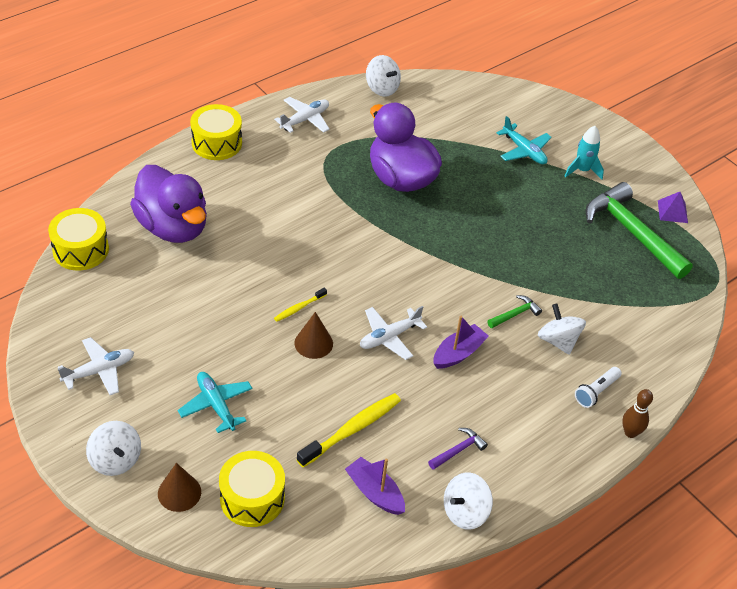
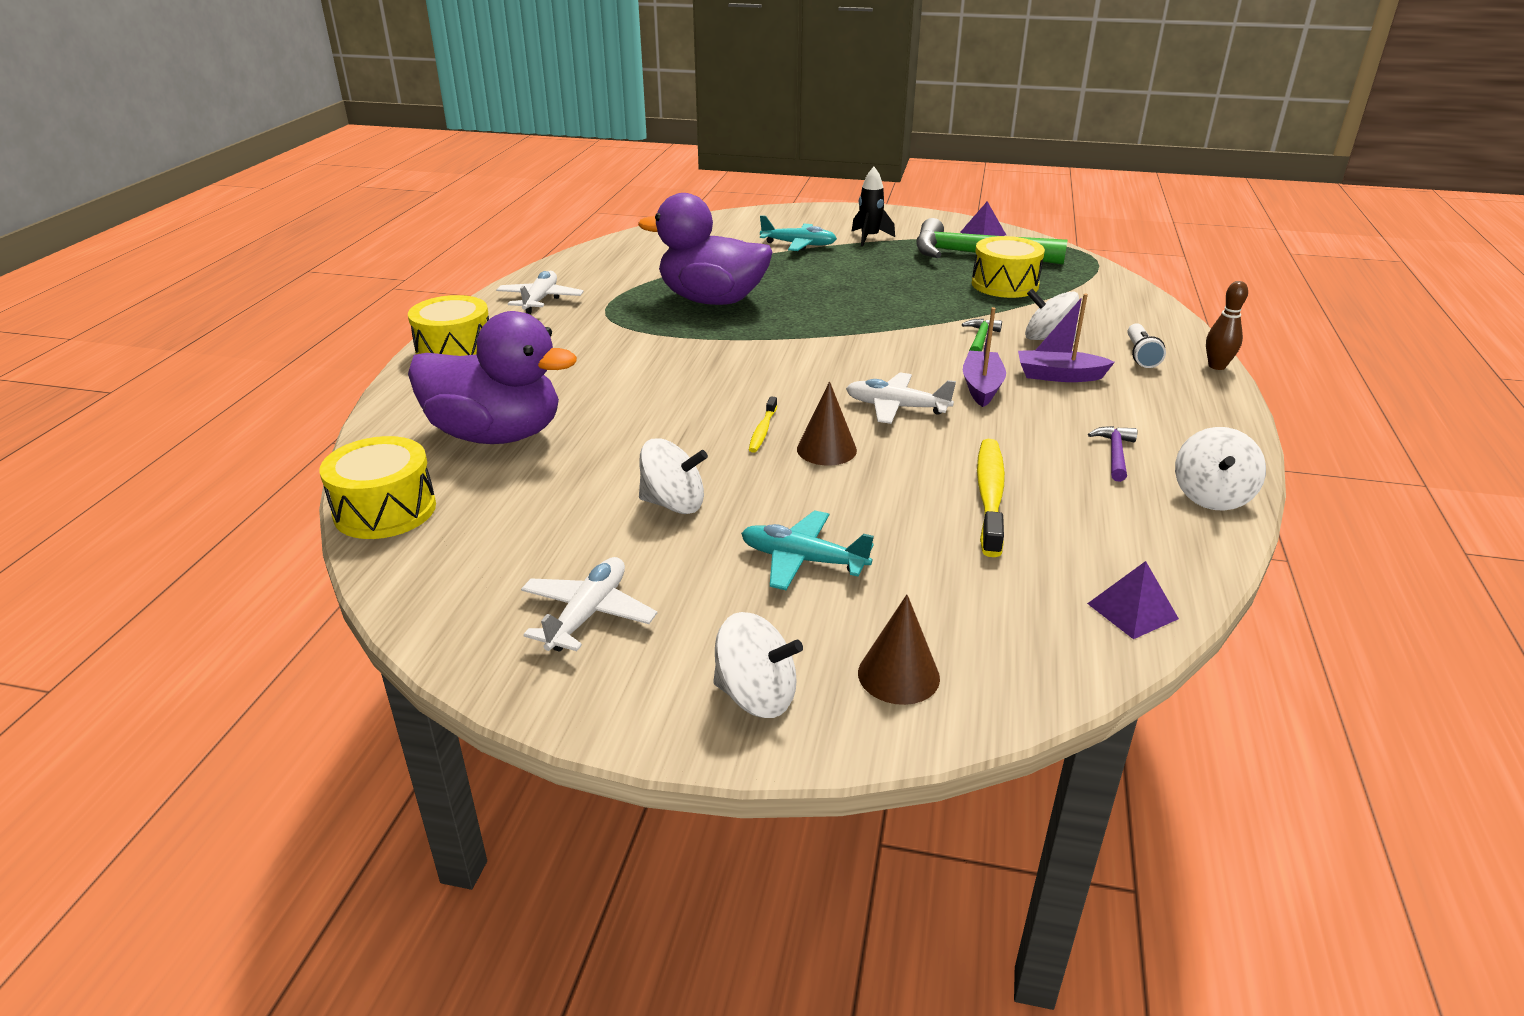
camera: 35 degrees left, 15 degrees down
yellow drum [219,451,285,527] -> yellow drum moved to [972,236,1045,298]
purple boat [345,457,405,515] -> purple boat moved to [1018,294,1115,382]
white plane [360,306,427,360] -> white plane turned 90 degrees clockwise [846,373,956,424]
white spinning top [366,55,401,97] -> white spinning top moved to [639,438,708,514]
turquoise rocket [564,126,604,179] -> black rocket [852,167,895,247]
none -> purple pyramid [1087,561,1179,639]

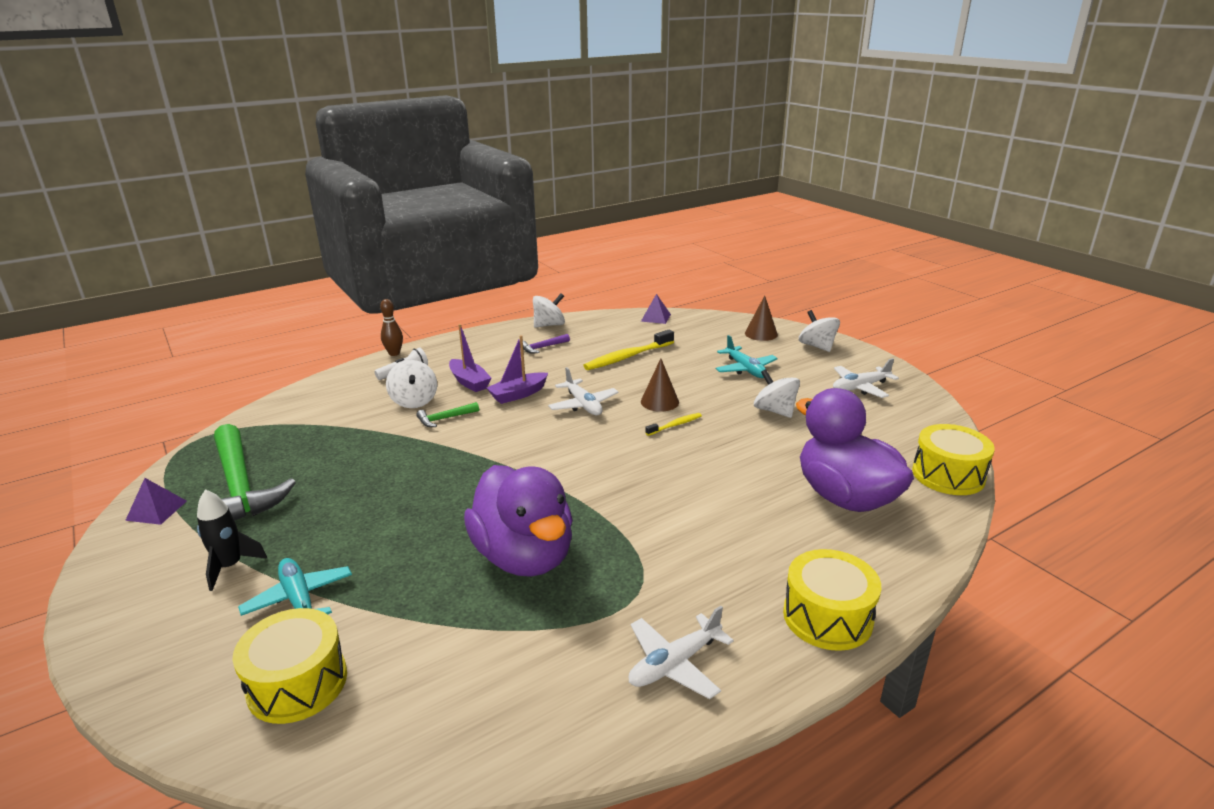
camera: 135 degrees left, 5 degrees down
yellow drum [972,236,1045,298] -> yellow drum moved to [233,608,347,724]

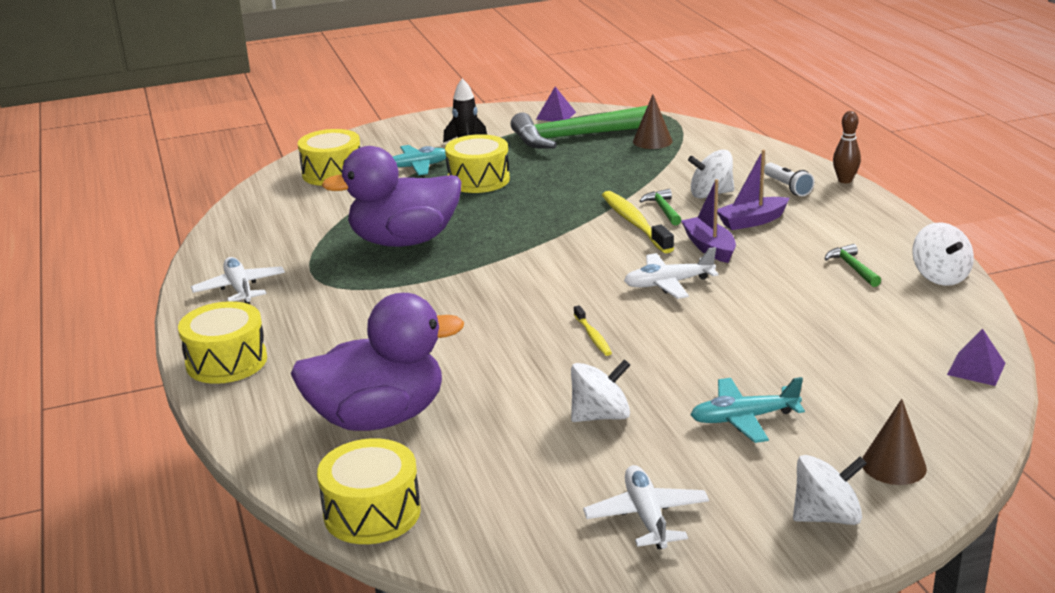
camera: 105 degrees right, 0 degrees up
purple hammer [523,334,570,353] -> green hammer [825,244,881,287]
yellow toothbrush [583,330,674,370] -> yellow toothbrush moved to [602,191,674,253]
brown cone [641,358,679,412] -> brown cone moved to [633,94,672,149]
none -> yellow drum [445,134,510,193]

